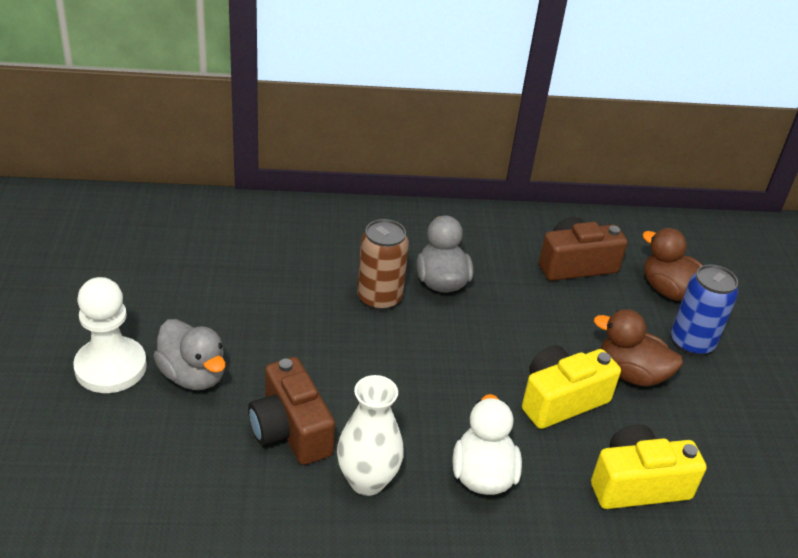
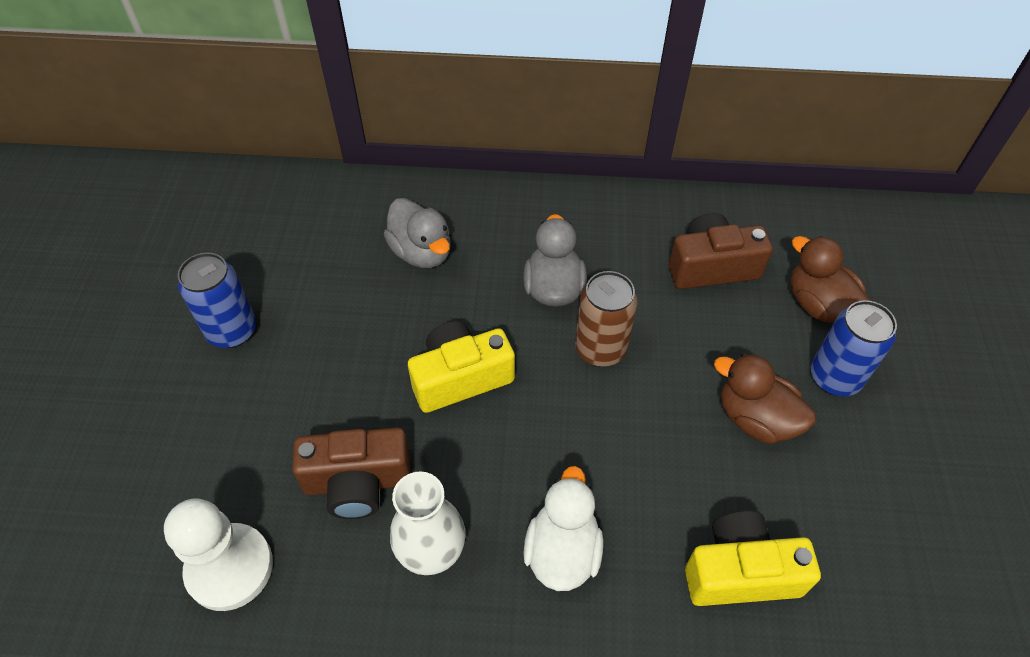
camera: 10 degrees right, 15 degrees up
white pawn [73,277,147,393] -> white pawn moved to [164,498,273,611]
grey duck [153,319,226,390] -> grey duck moved to [384,198,451,268]
brown camera [248,357,335,465] -> brown camera turned 75 degrees counterclockwise [292,427,411,519]
brown can [357,219,409,311] -> brown can moved to [575,271,638,366]
yellow camera [522,346,621,429] -> yellow camera moved to [408,321,515,413]
none -> blue can [178,253,256,348]

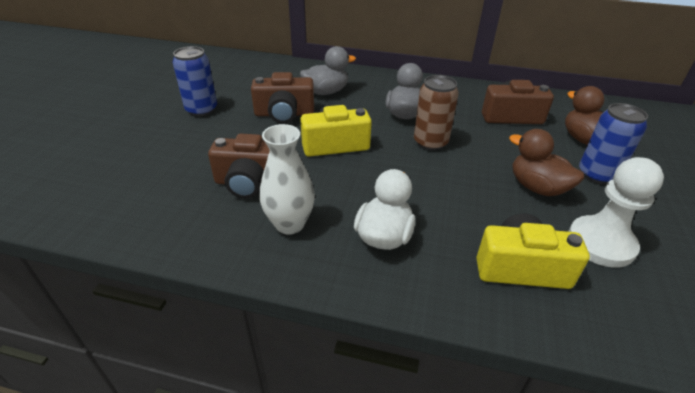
camera: 10 degrees right, 15 degrees down
white pawn [164,498,273,611] -> white pawn moved to [568,157,664,268]
grey duck [384,198,451,268] -> grey duck turned 90 degrees counterclockwise [300,46,356,95]
none -> brown camera [251,72,314,123]

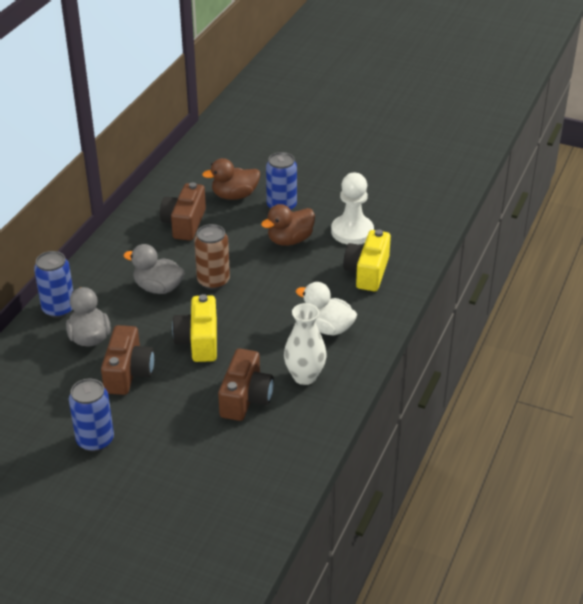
camera: 80 degrees left, 0 degrees up
none -> blue can [34,251,73,318]

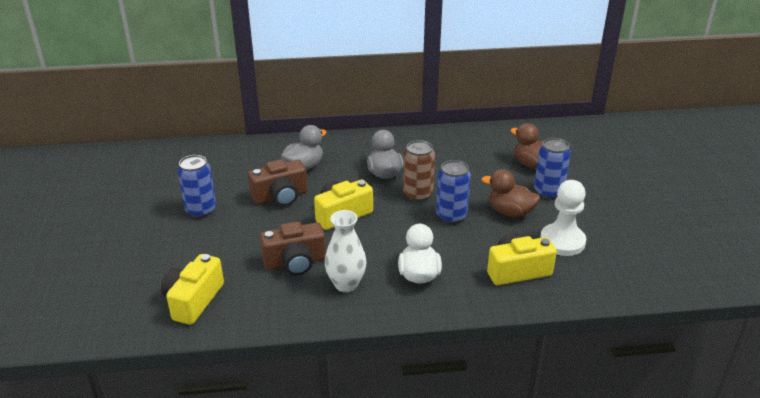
camera: 60 degrees right, 5 degrees down
blue can [34,251,73,318] -> blue can moved to [436,160,471,224]
brown camera [160,182,206,241] -> none
none -> yellow camera [161,254,224,325]

